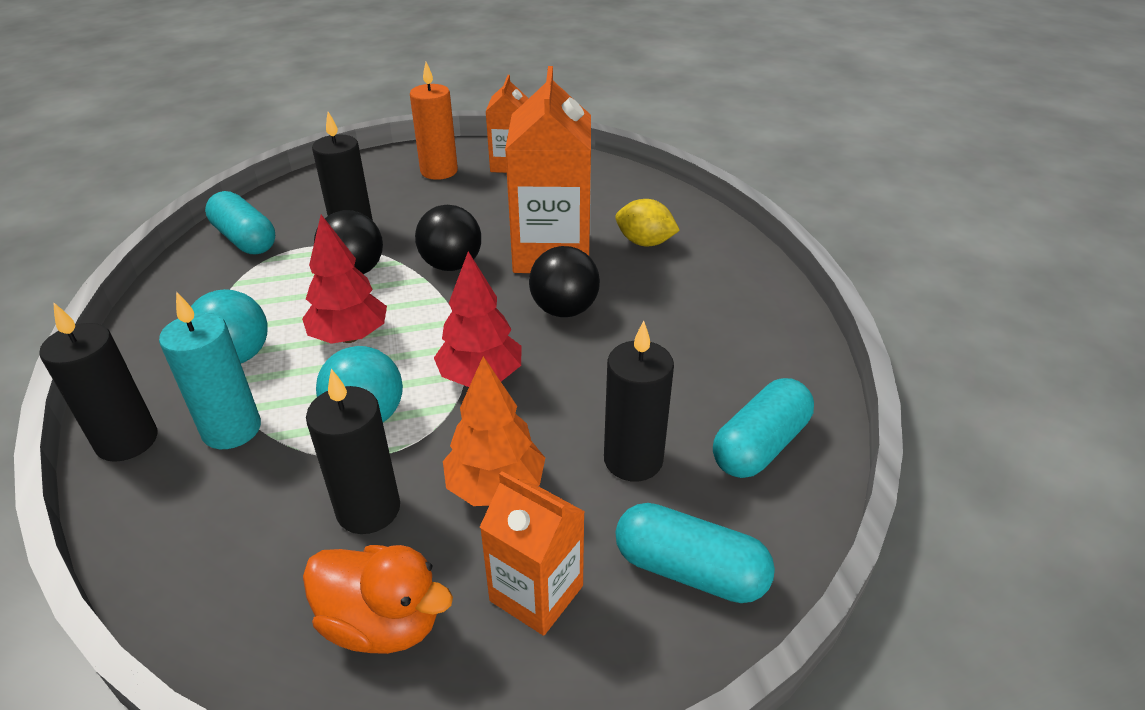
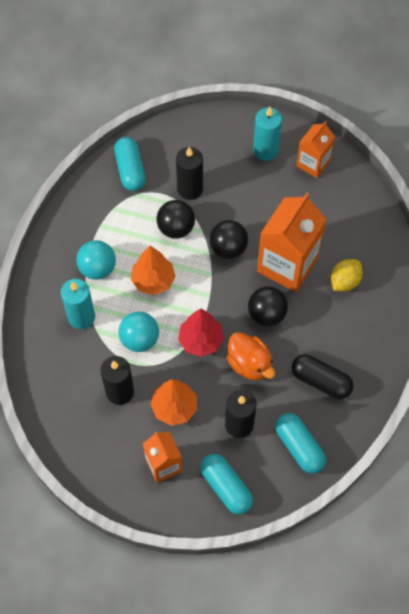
camera: 30 degrees right, 25 degrees up
black candle [39,302,157,462] -> none
red tree [302,214,387,344] -> orange tree [131,246,176,295]
orange duck [303,545,453,654] -> orange duck moved to [227,332,275,380]
orange candle [410,62,458,180] -> turquoise candle [253,107,282,161]
yellow lemon [615,199,680,246] -> yellow lemon turned 75 degrees clockwise [331,259,363,291]
turquoise capsule [713,378,814,478] -> turquoise capsule turned 75 degrees clockwise [275,413,326,474]
none -> black capsule [292,355,353,399]

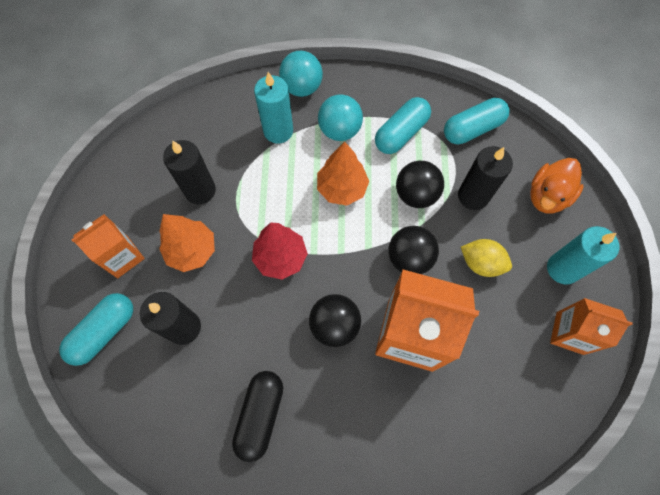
camera: 75 degrees right, 5 degrees up
turquoise ball [118,312,159,352] -> turquoise ball moved to [279,51,323,97]
orange duck [227,332,275,380] -> orange duck moved to [530,158,584,214]
turquoise capsule [275,413,326,474] -> turquoise capsule moved to [375,97,431,154]
yellow lemon [331,259,363,291] -> yellow lemon moved to [461,239,512,277]

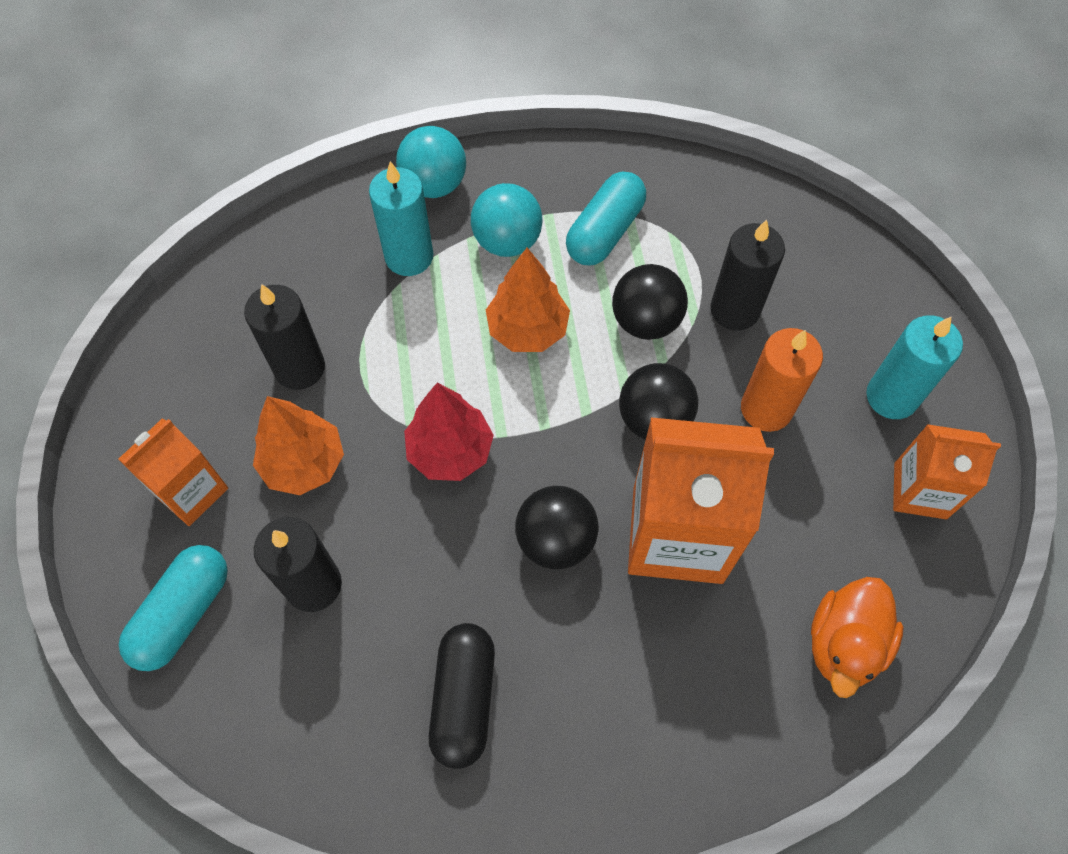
camera: 10 degrees left, 5 degrees down
turquoise capsule [444,98,510,144] -> none
yellow lemon [461,239,512,277] -> orange candle [741,328,823,432]
orange duck [530,158,584,214] -> orange duck moved to [811,577,903,698]

